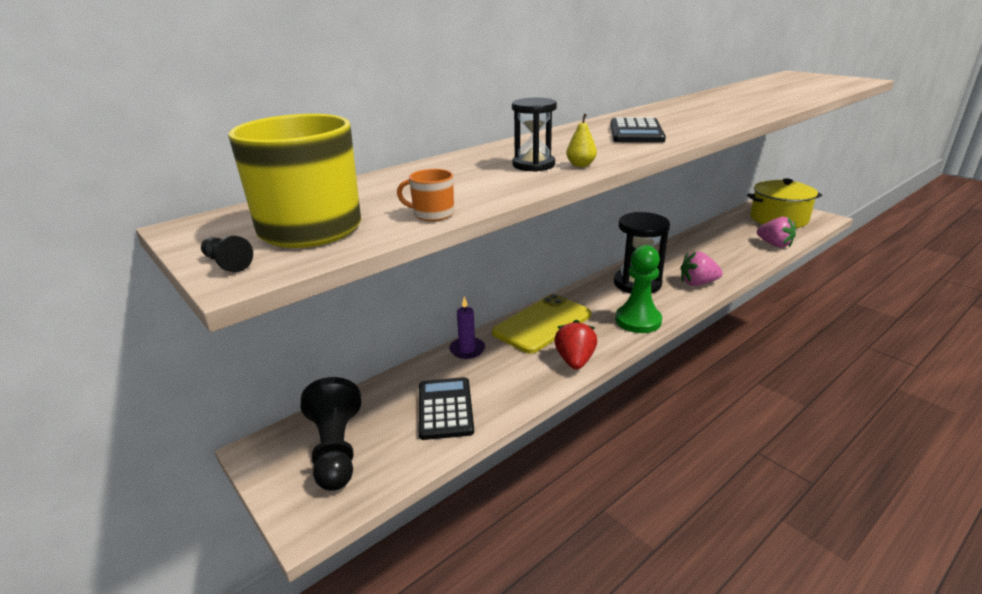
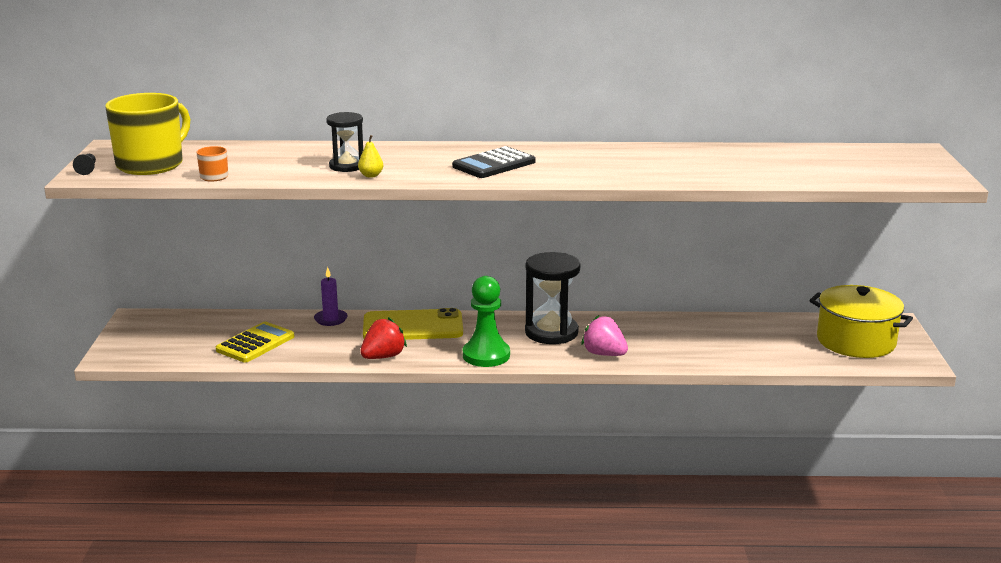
camera: 40 degrees right, 5 degrees down
black pawn [301,377,361,491] -> none
black calculator [419,377,474,440] -> yellow calculator [216,322,295,363]
pink strawberry [757,217,796,248] -> none

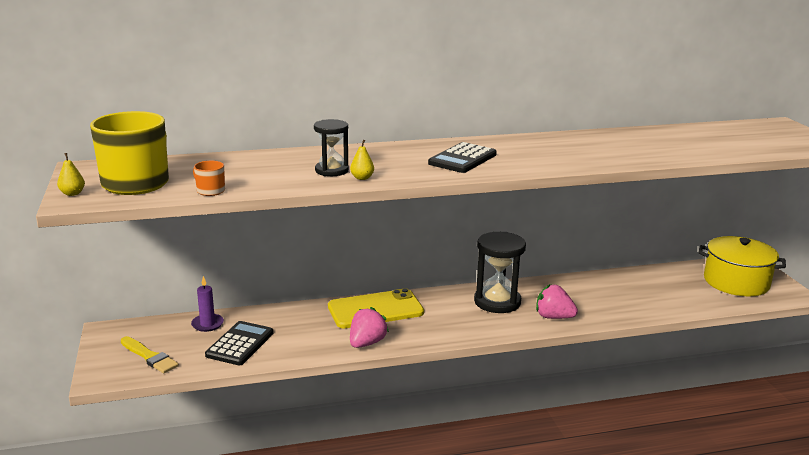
camera: 15 degrees left, 0 degrees up
black pawn [73,154,96,175] -> yellow pear [57,153,85,196]
yellow calculator [216,322,295,363] -> black calculator [205,321,273,365]
purple candle [314,267,348,326] -> purple candle moved to [191,276,224,332]
red strawberry [360,317,407,359] -> pink strawberry [350,307,389,348]
green pawn [463,276,510,367] -> none
none -> yellow brush [121,336,179,373]

